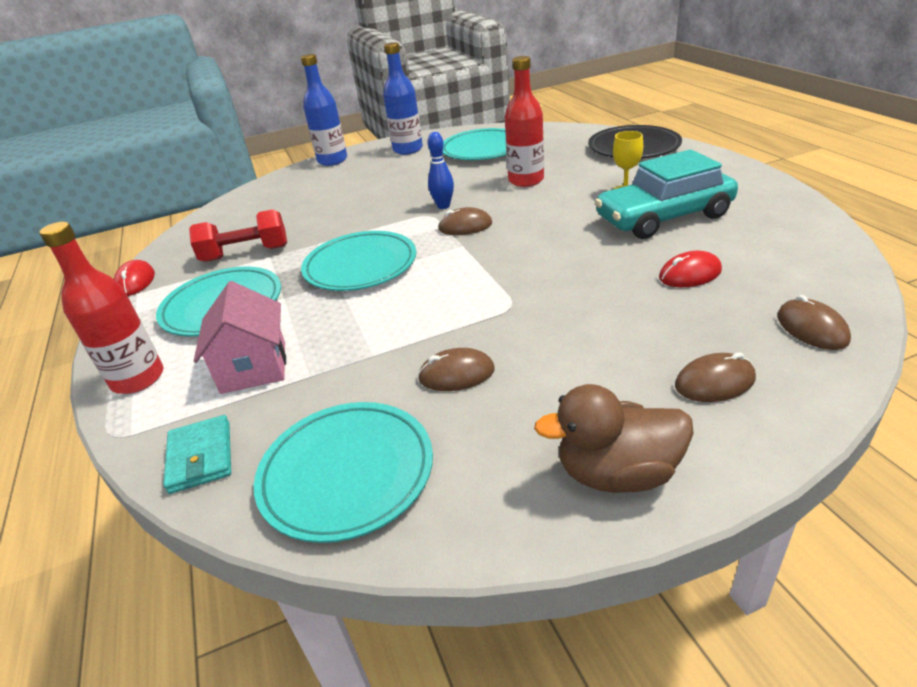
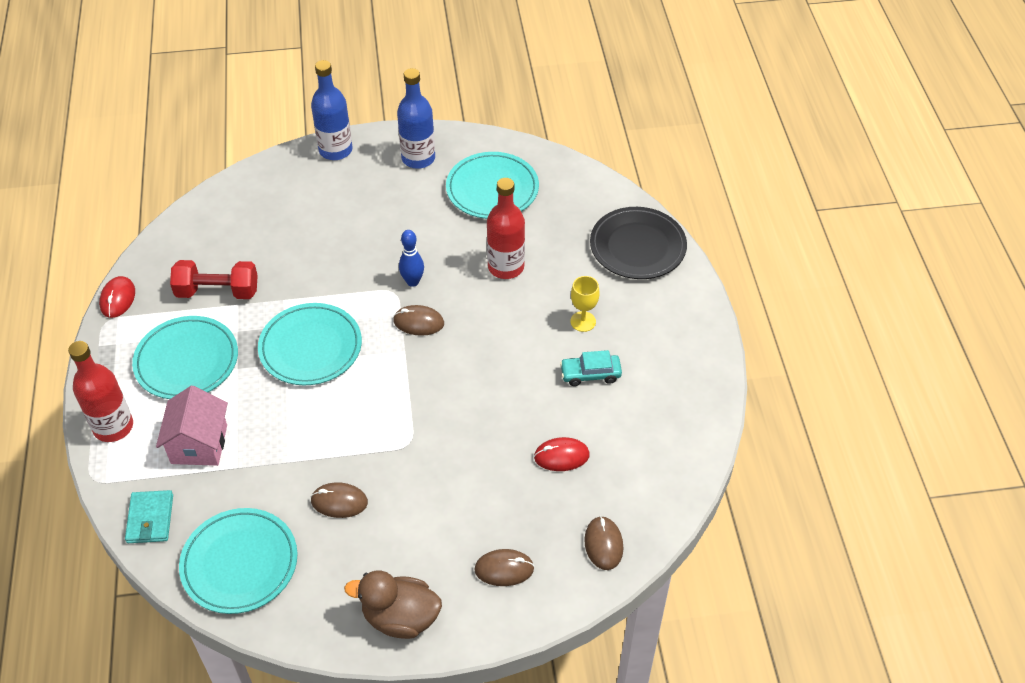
camera: 10 degrees right, 15 degrees up
turquoise car [595,149,738,239] -> turquoise car [560,350,622,386], size x0.48

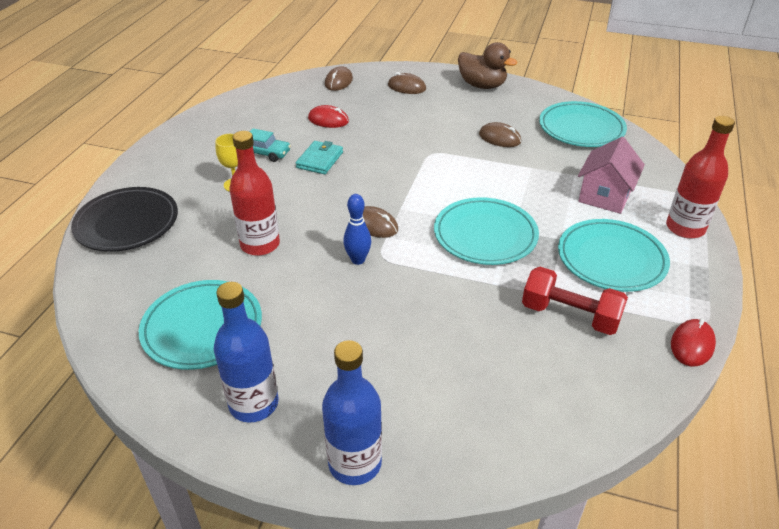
camera: 155 degrees left, 10 degrees down
turquoise wallet [125,490,173,543] -> turquoise wallet moved to [296,141,343,174]

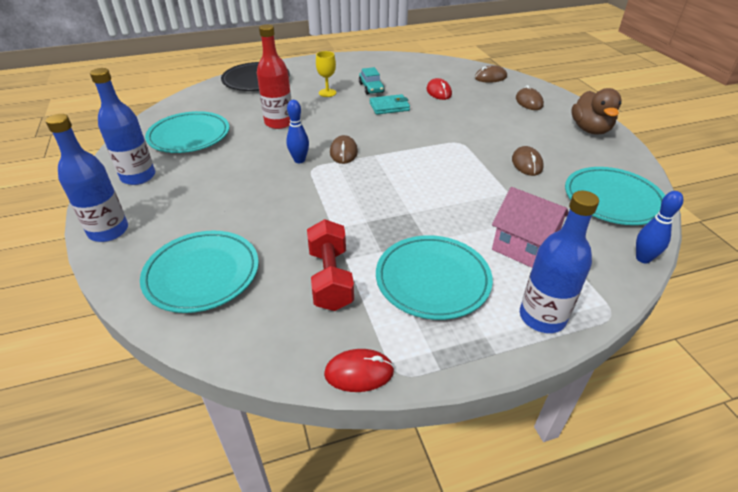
camera: 55 degrees right, 0 degrees up
turquoise plate [434,197,539,265] -> turquoise plate moved to [140,231,259,313]
pink house [578,137,645,214] -> pink house turned 45 degrees clockwise [492,187,569,268]
red bottle [666,116,735,239] -> blue bottle [520,191,599,333]
none -> blue bowling pin [636,191,683,264]

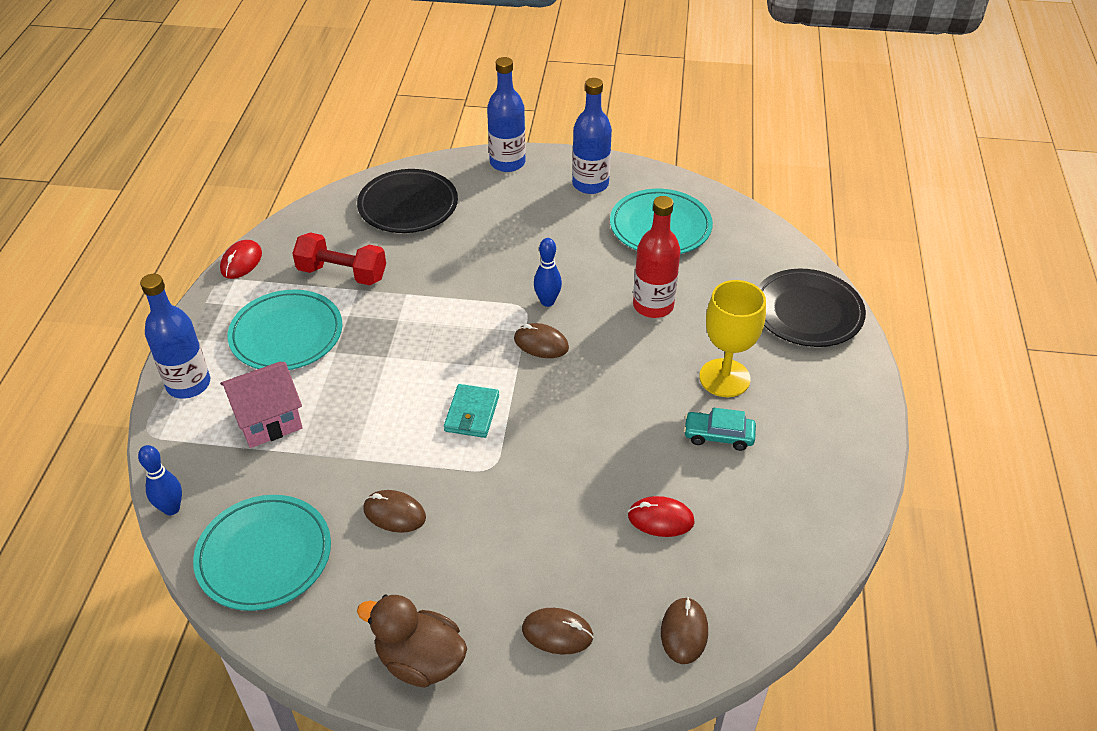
camera: 115 degrees right, 5 degrees up
turquoise plate [140,231,259,313] -> black plate [357,169,458,233]
yellow goblet [316,51,336,97] -> yellow goblet [699,280,766,397], size x1.72
turquoise wallet [370,94,410,115] -> turquoise wallet moved to [444,384,499,438]

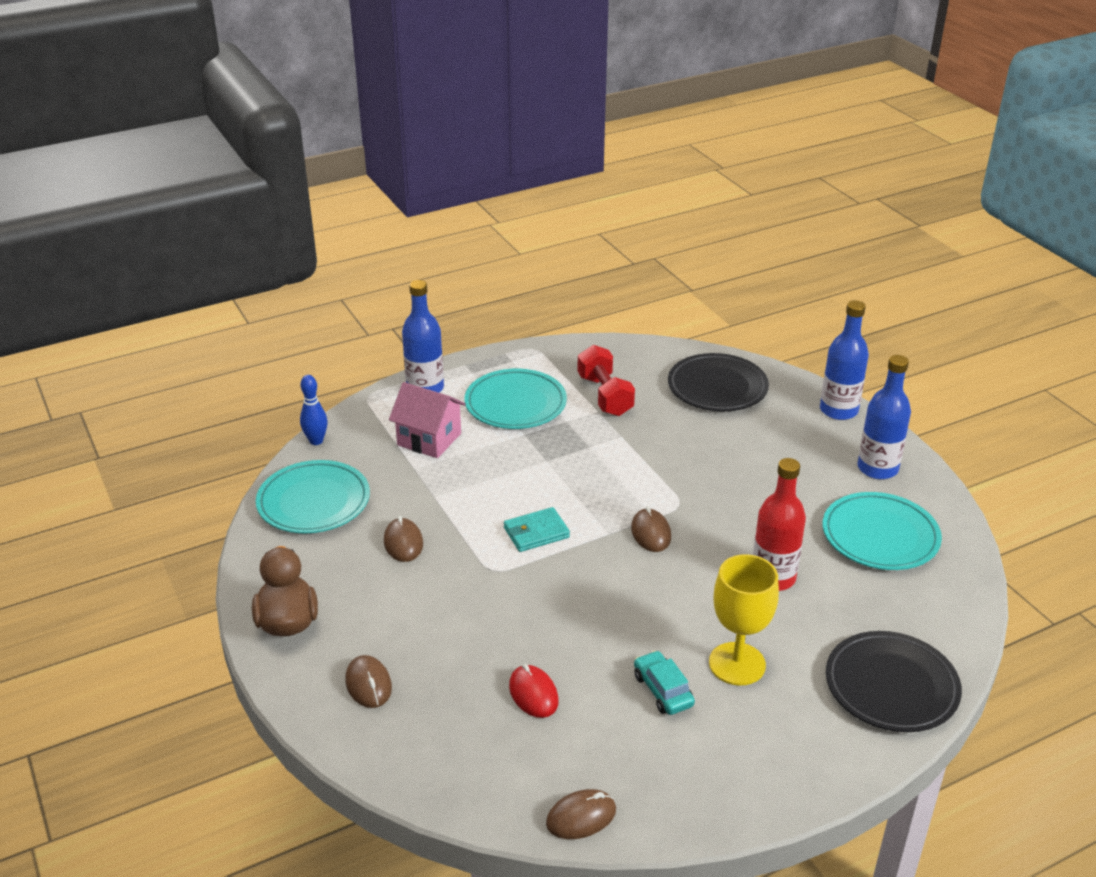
camera: 55 degrees right, 10 degrees down
red mouse [220,240,262,279] -> none
blue bowling pin [534,238,562,307] -> none
brown mouse [661,597,708,664] -> brown mouse moved to [546,789,616,839]

